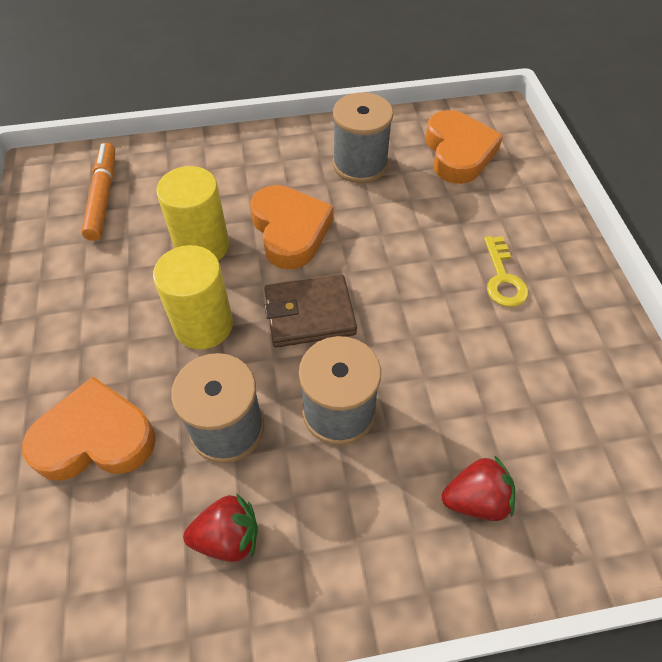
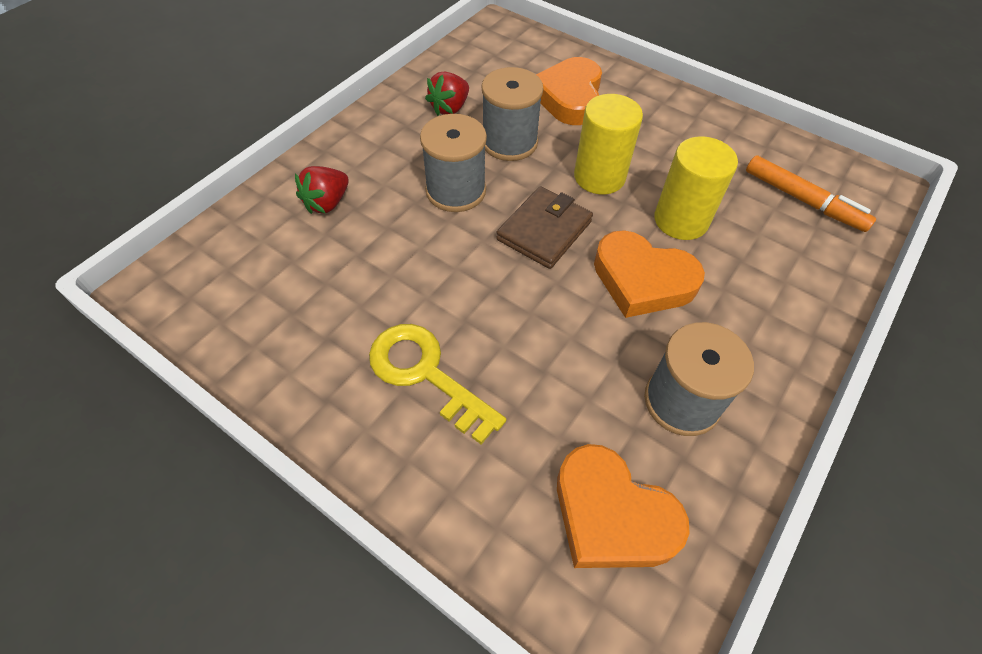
camera: 135 degrees right, 0 degrees up
orange heart [22,377,156,481] -> orange heart turned 150 degrees clockwise [536,57,602,125]
yellow key [484,236,528,307] -> yellow key [369,324,507,445], size x1.53

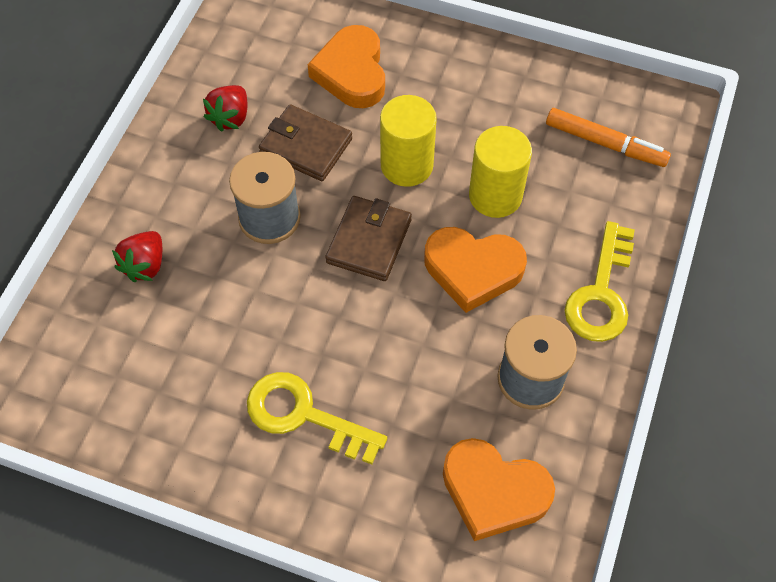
camera: 15 degrees left, 5 degrees up
grey spool [482,67,544,161] -> brown wallet [259,104,352,181]
none -> yellow key [564,221,635,342]

